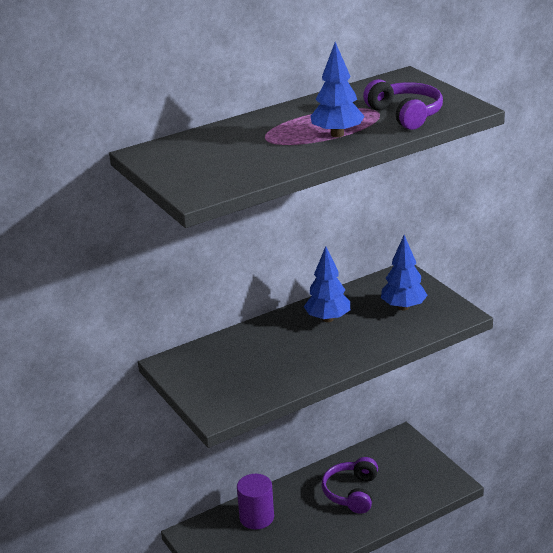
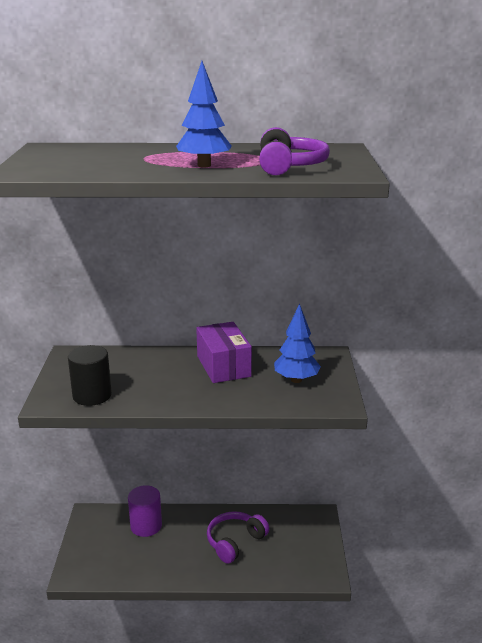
camera: 30 degrees right, 5 degrees down
blue tree [304,246,350,322] -> purple box [196,322,252,383]
none -> black cylinder [68,345,112,406]

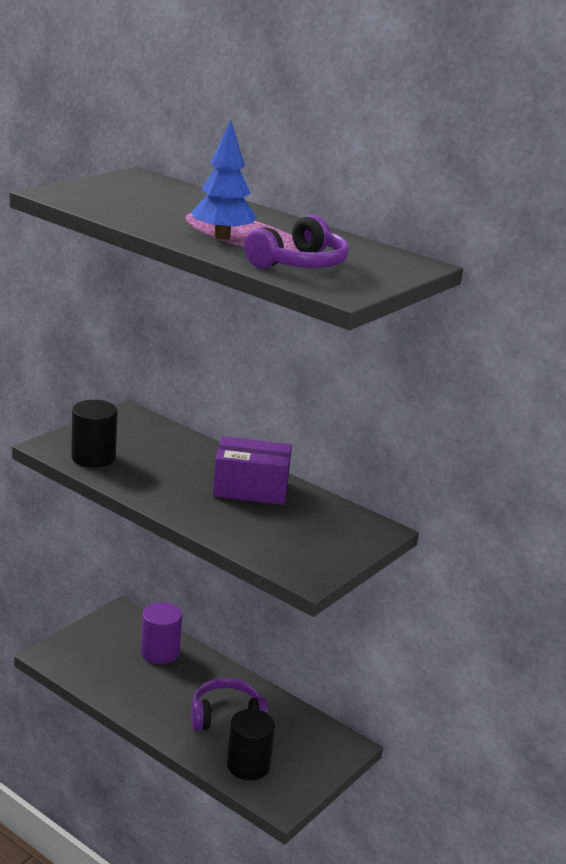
camera: 35 degrees right, 0 degrees up
purple box [196,322,252,383] -> purple box turned 75 degrees clockwise [213,436,292,505]
blue tree [274,304,321,383] -> none
none -> black cylinder [227,709,275,780]

